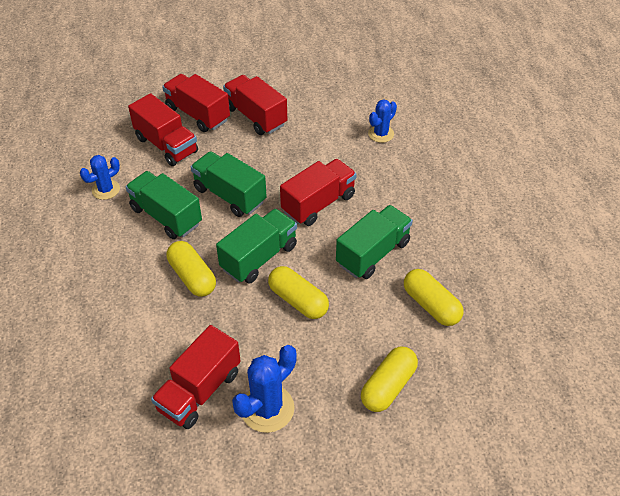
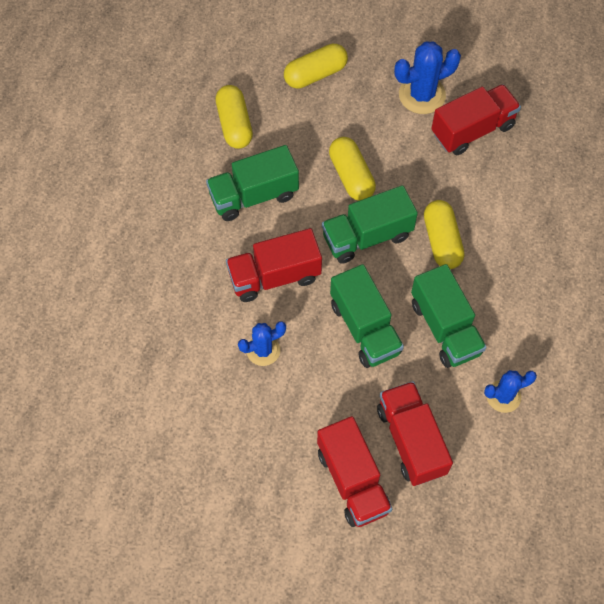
camera: 155 degrees left, 15 degrees up
red truck [223,75,287,135] -> none
blue cactus [368,99,397,143] -> blue cactus moved to [238,321,286,366]

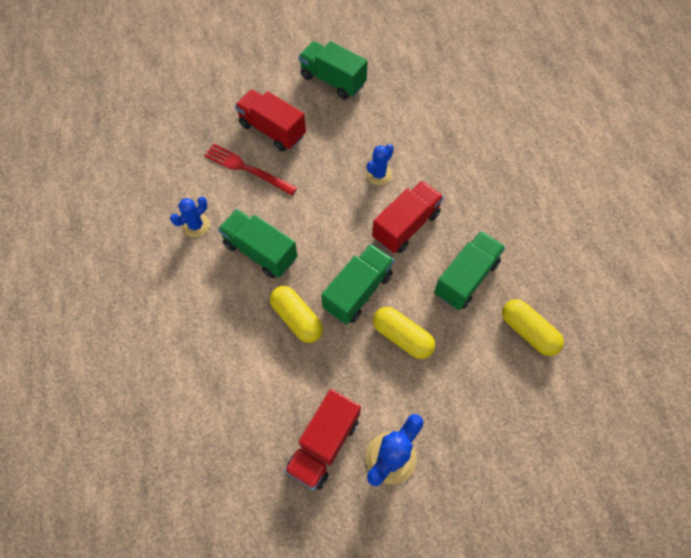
camera: 150 degrees right, 0 degrees up
yellow capsule [284,43,348,89] -> none
green truck [330,264,404,368] -> green truck moved to [299,41,368,99]
red truck [377,381,453,486] -> red fork [204,144,297,196]

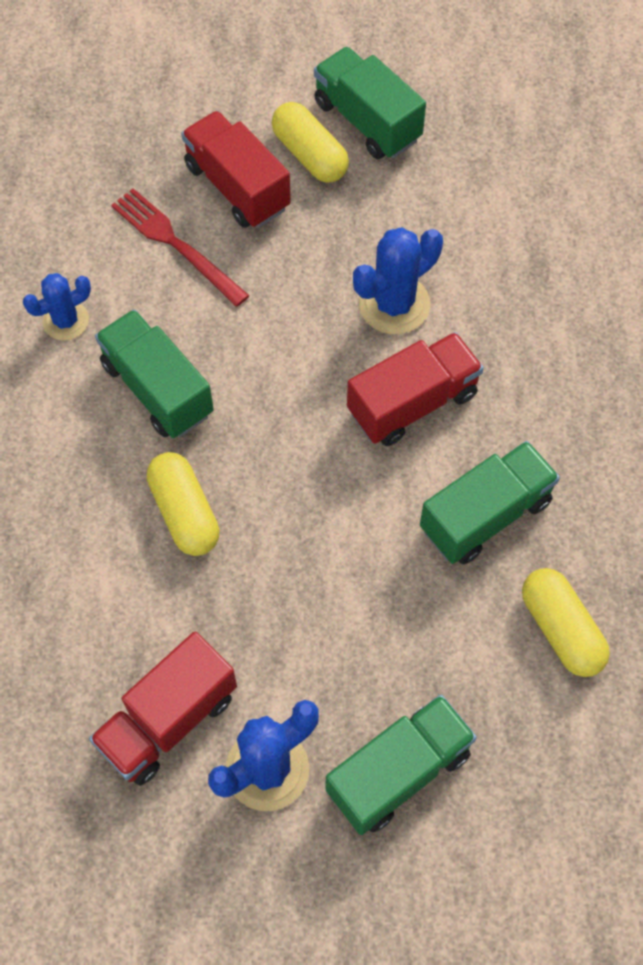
camera: 15 degrees right, 0 degrees up
green truck [321,244,394,325] -> green truck moved to [326,695,477,835]
blue cactus [366,144,394,185] -> blue cactus [353,227,443,334], size x1.55
yellow capsule [373,307,435,359] -> yellow capsule moved to [272,102,349,183]

